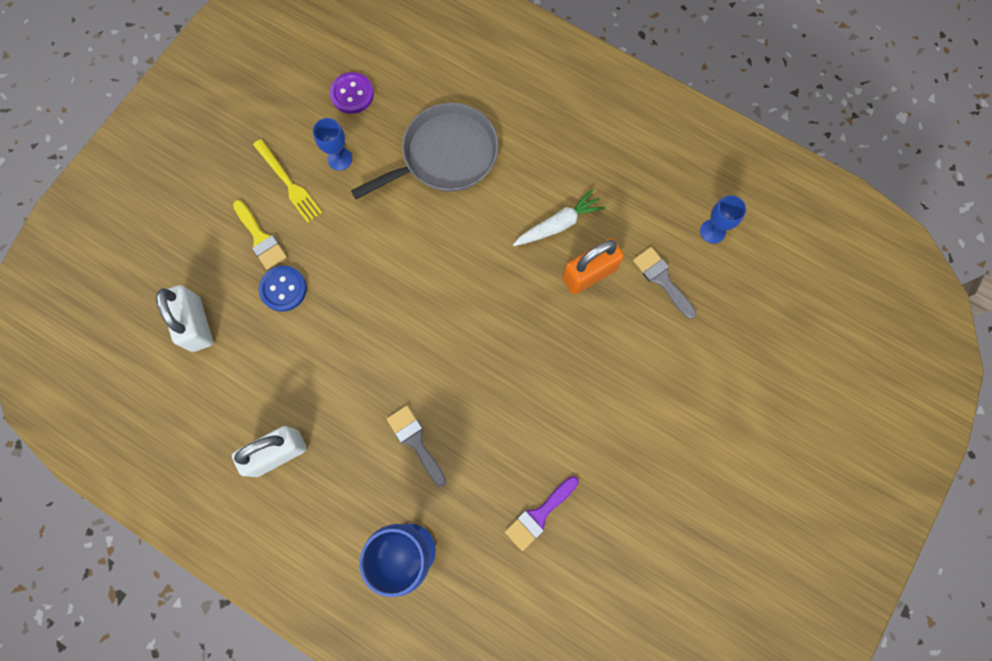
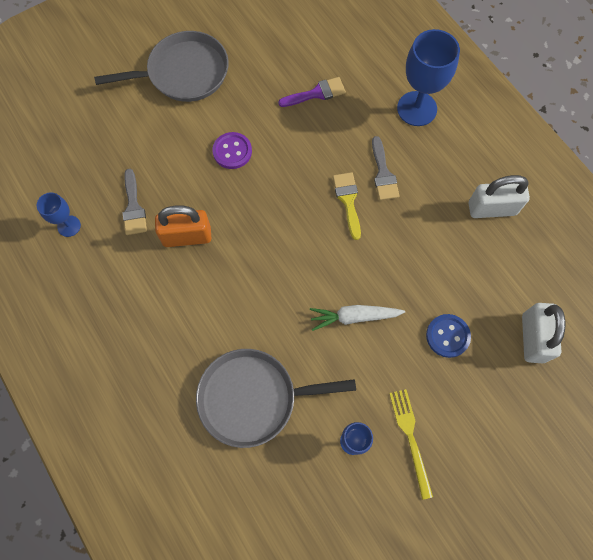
camera: 155 degrees left, 5 degrees down
yellow brush [233,200,287,270] -> yellow brush moved to [333,172,361,240]
purple button [330,72,374,114] -> purple button moved to [212,132,252,169]
white carrot [513,189,605,246] -> white carrot moved to [310,305,405,331]
none -> grey pan [94,31,229,102]

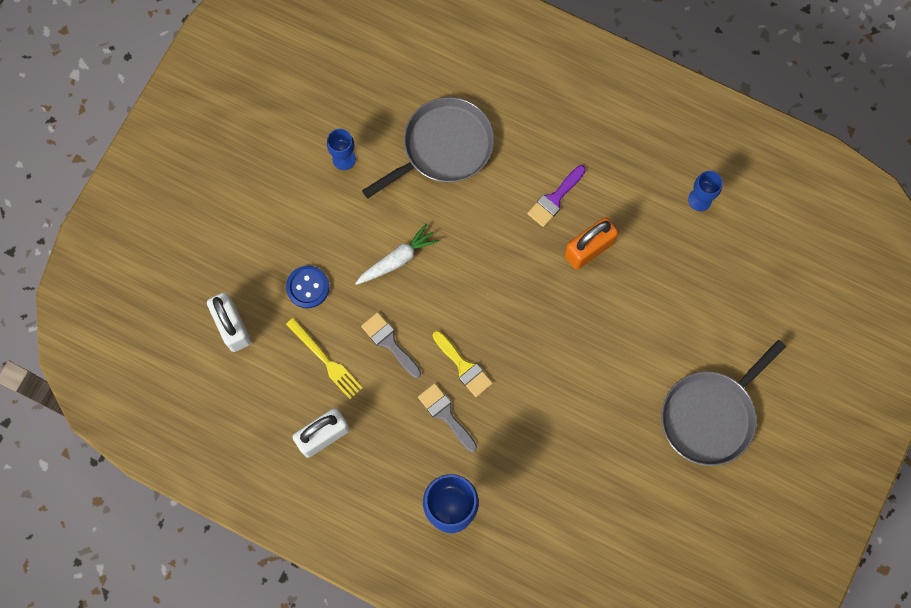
camera: 150 degrees right, 5 degrees up
grey brush [122,169,147,235] -> grey brush moved to [361,312,421,378]
purple button [212,132,252,169] -> none
purple brush [278,77,346,107] -> purple brush moved to [527,165,586,227]
yellow fork [389,389,433,500] -> yellow fork moved to [286,318,362,399]

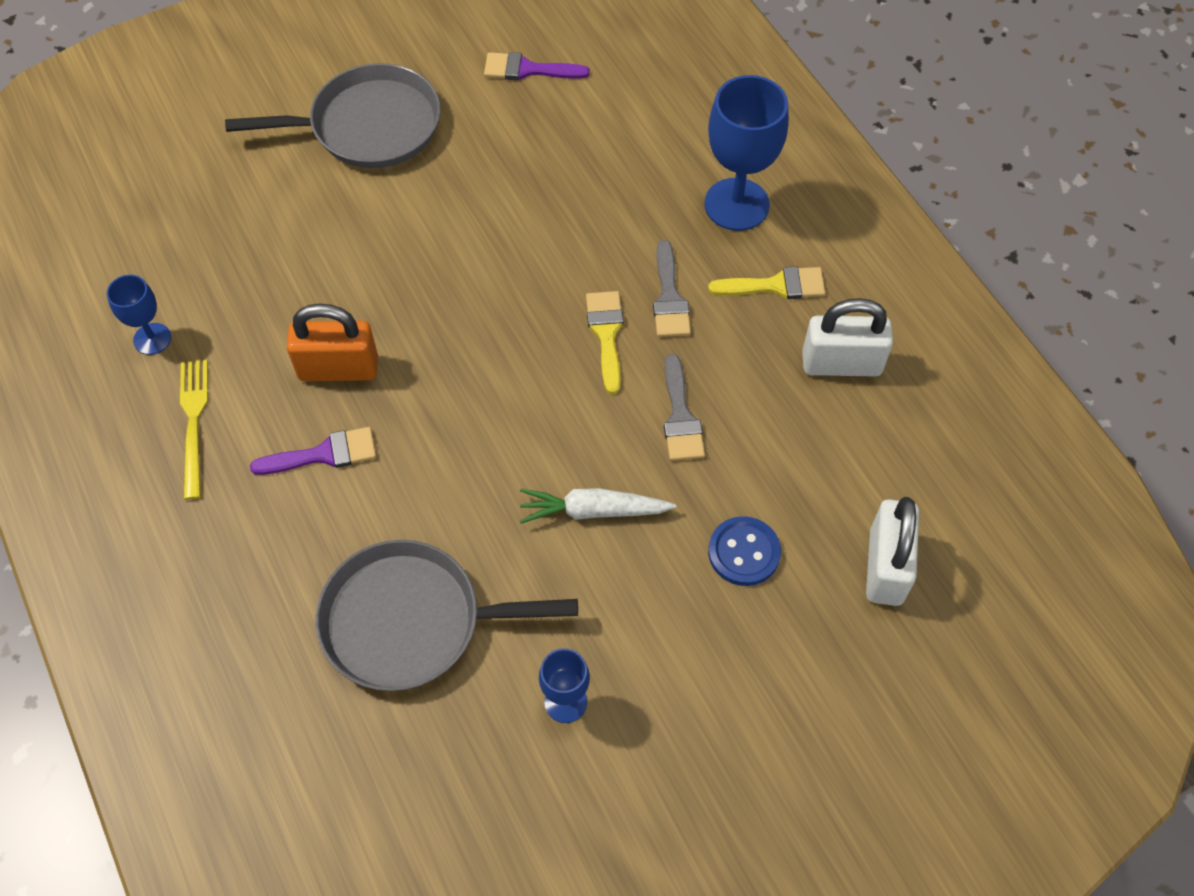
camera: 145 degrees left, 15 degrees down
yellow fork [286,318,362,399] -> yellow fork moved to [180,360,208,500]
none -> purple brush [484,52,590,80]
none -> yellow brush [708,267,826,299]

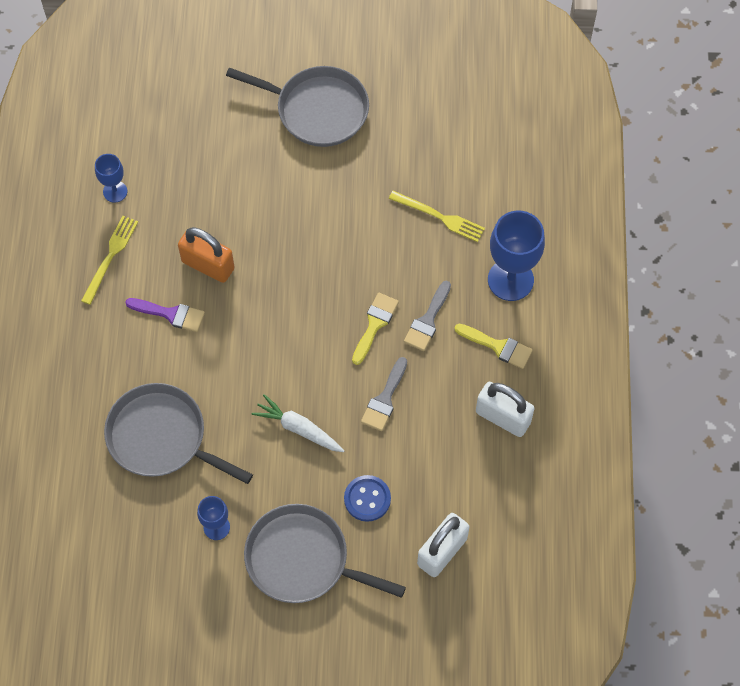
camera: 30 degrees right, 5 degrees up
purple brush [484,52,590,80] -> none
none -> grey pan [244,504,406,603]
none -> yellow fork [389,191,485,242]

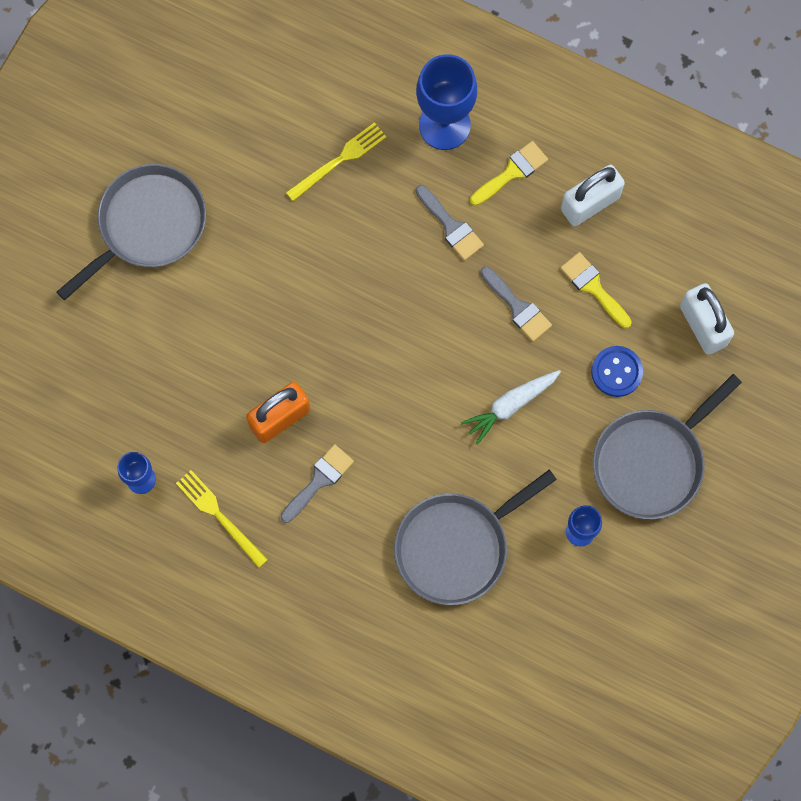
camera: 65 degrees left, 10 degrees up
purple brush [125,298,205,332] -> grey brush [281,444,354,523]
yellow brush [352,293,399,365] -> yellow brush moved to [560,252,632,328]

